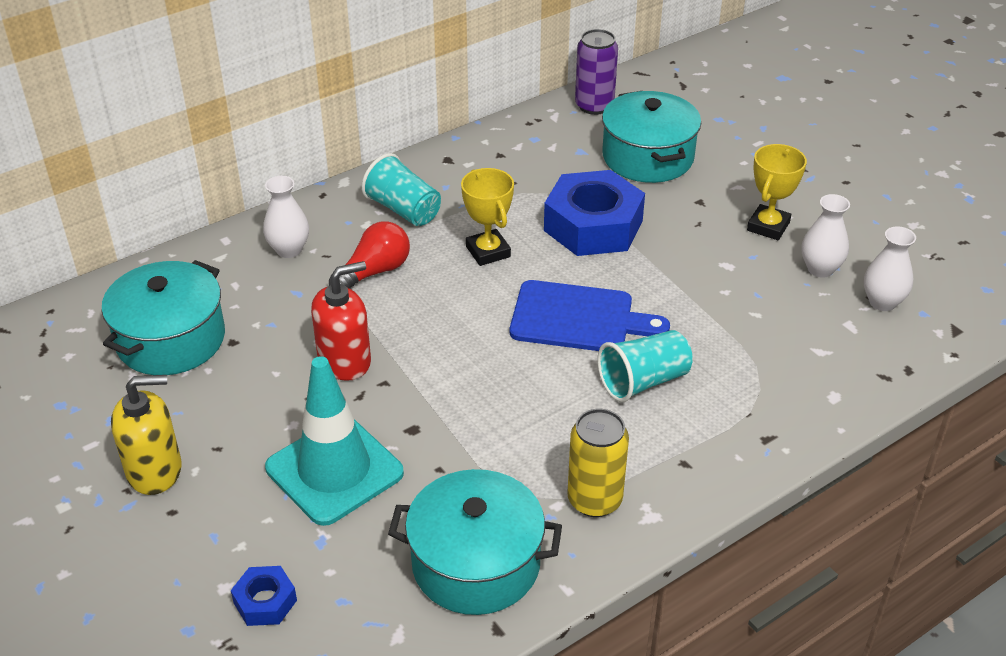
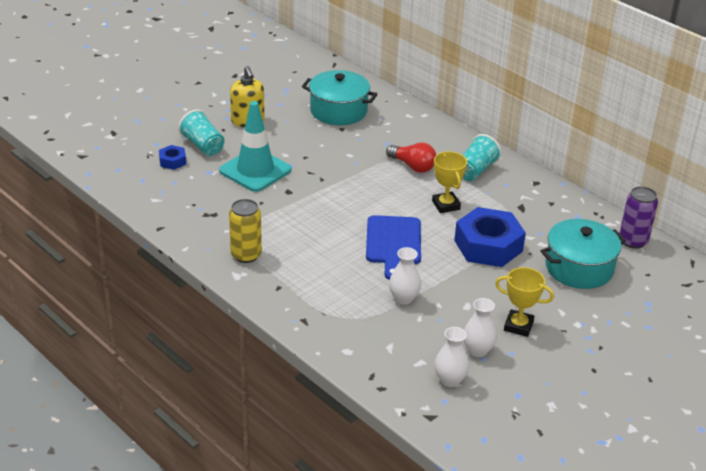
camera: 80 degrees right, 5 degrees down
white vase [263,176,309,258] -> white vase moved to [389,247,421,305]
red soap dispenser [311,261,371,381] -> none
turquoise pot [388,469,562,615] -> none
yellow trophy [461,168,514,266] -> yellow trophy turned 75 degrees counterclockwise [432,152,467,213]
turquoise cup [597,330,693,402] -> turquoise cup moved to [178,109,225,156]

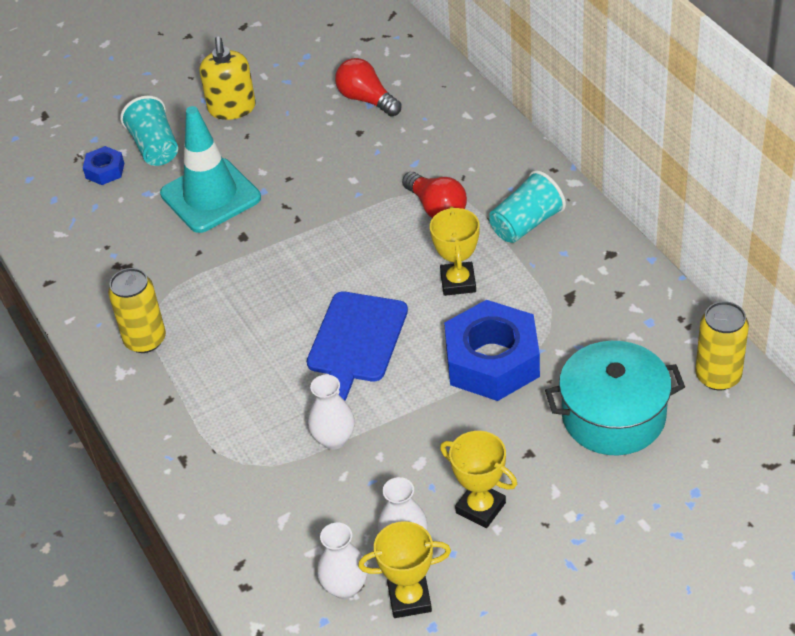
camera: 20 degrees right, 10 degrees up
turquoise pot [302,70,377,125] -> red light bulb [335,58,401,117]
purple can [619,186,658,249] -> yellow can [695,301,749,390]
none -> yellow trophy [358,521,451,618]

